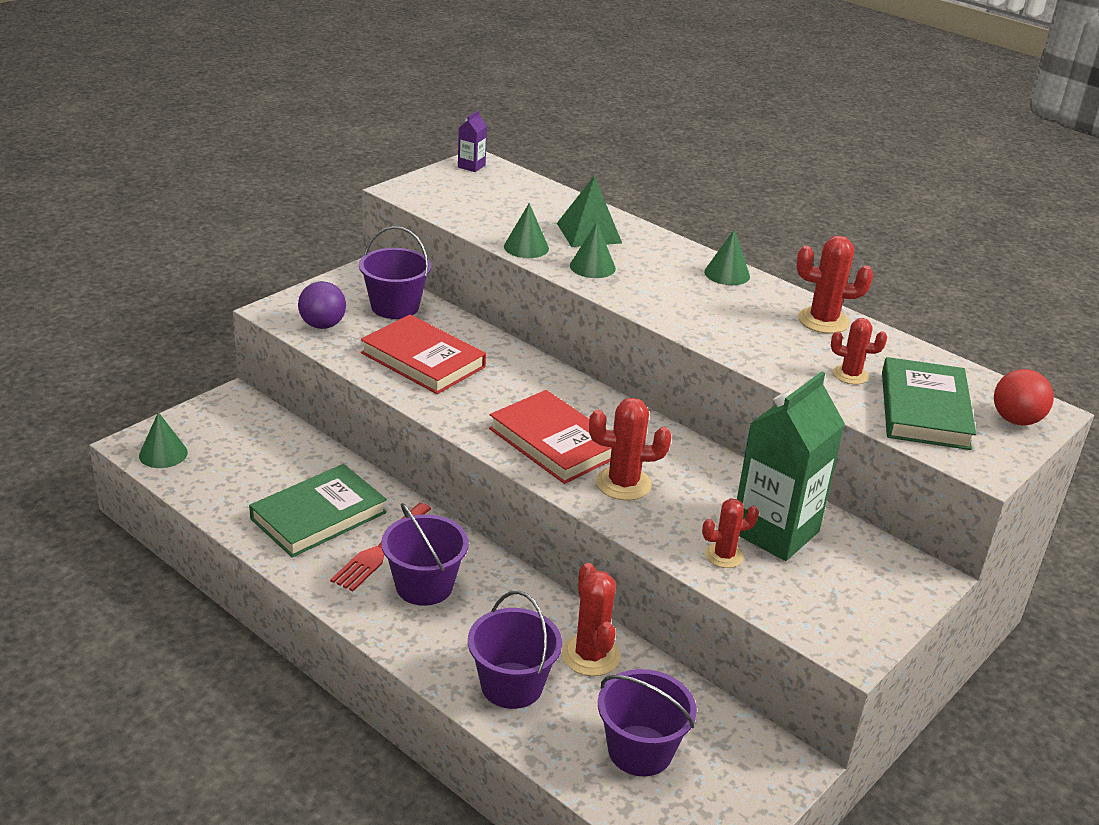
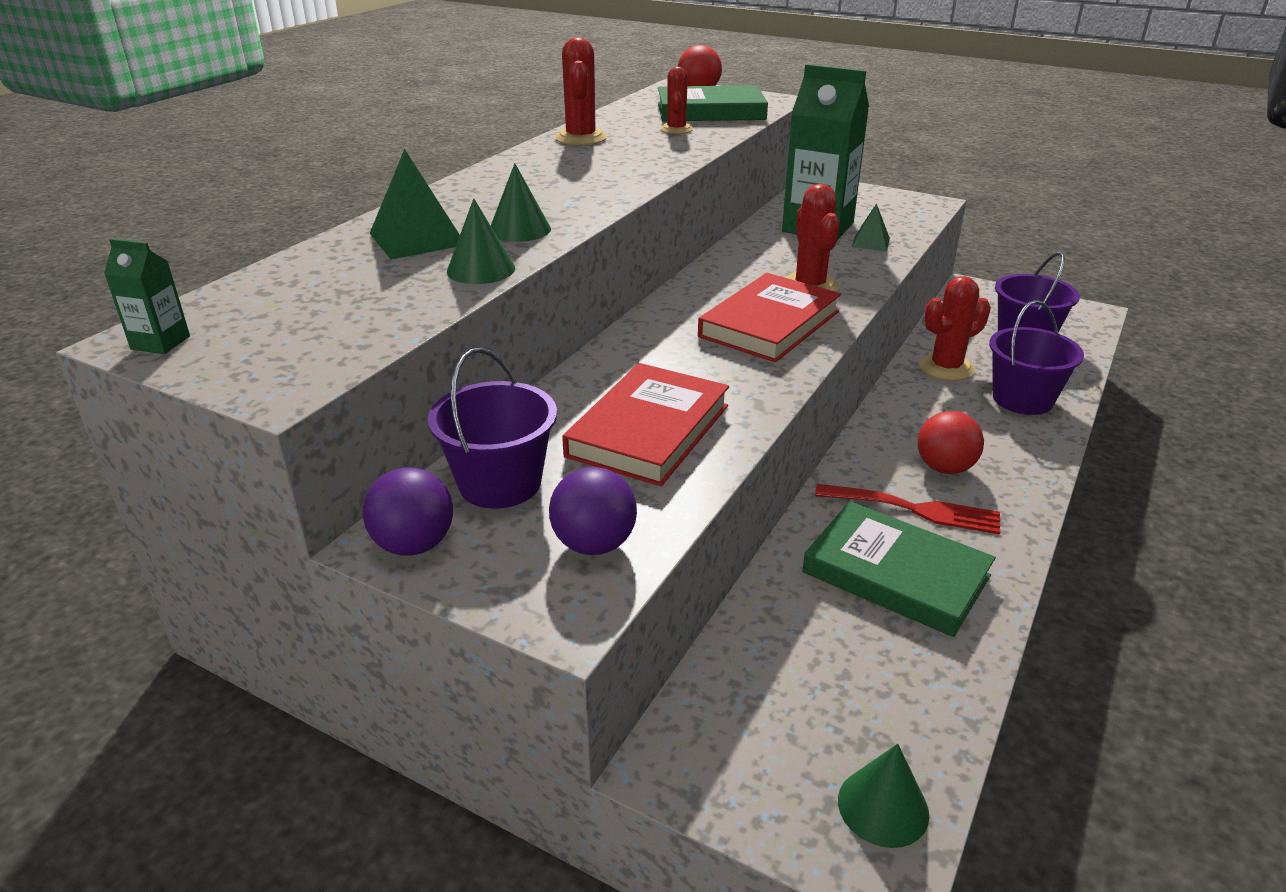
camera: 100 degrees left, 0 degrees up
purple bucket [381,503,469,606] -> red ball [918,411,984,474]
purple carton [458,110,487,172] -> green carton [104,239,190,354]
red cactus [702,498,759,568] -> green pyramid [852,203,890,251]
green cone [704,229,750,285] -> none
none -> purple ball [363,467,453,555]

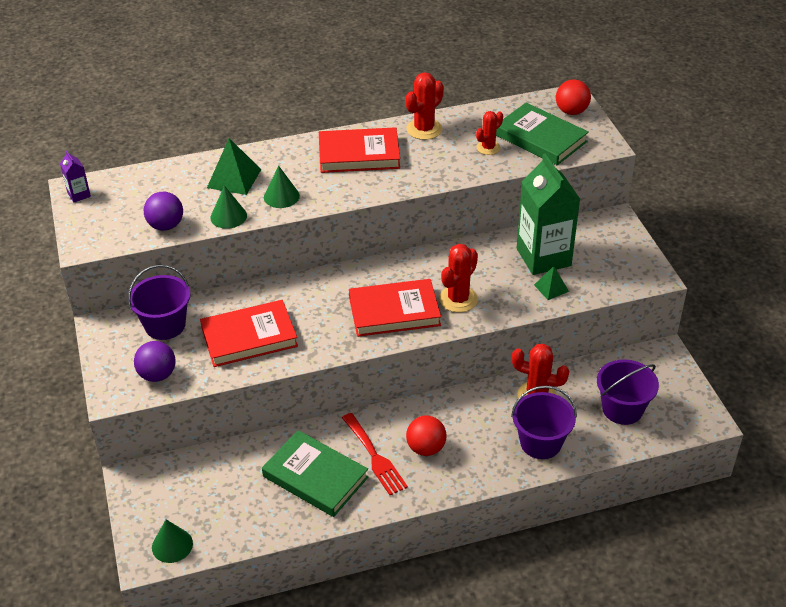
camera: 45 degrees right, 10 degrees up
green carton [104,239,190,354] -> purple carton [60,151,91,202]
purple ball [363,467,453,555] -> purple ball moved to [144,192,183,231]
green book [802,501,996,637] -> green book turned 45 degrees counterclockwise [262,430,368,517]
none -> red book [319,127,400,173]

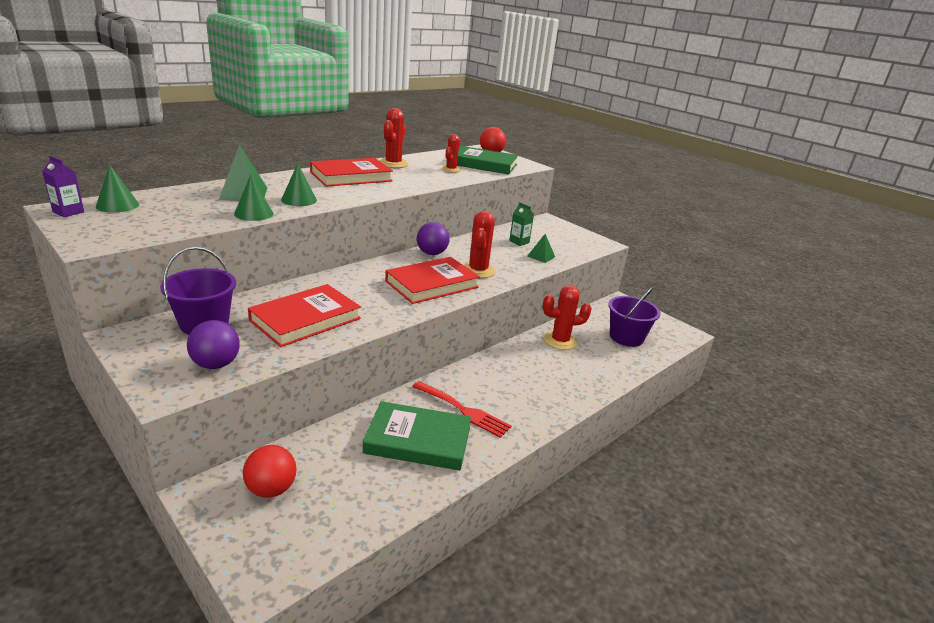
camera: 30 degrees left, 15 degrees down
purple ball [144,192,183,231] -> purple ball moved to [417,222,450,255]
green cone [152,519,193,563] -> green cone moved to [96,165,139,212]
red ball [406,415,447,456] -> red ball moved to [243,445,297,498]
purple bucket [511,385,577,459] -> none
green carton [517,153,580,275] -> green carton [509,202,534,246], size x0.42

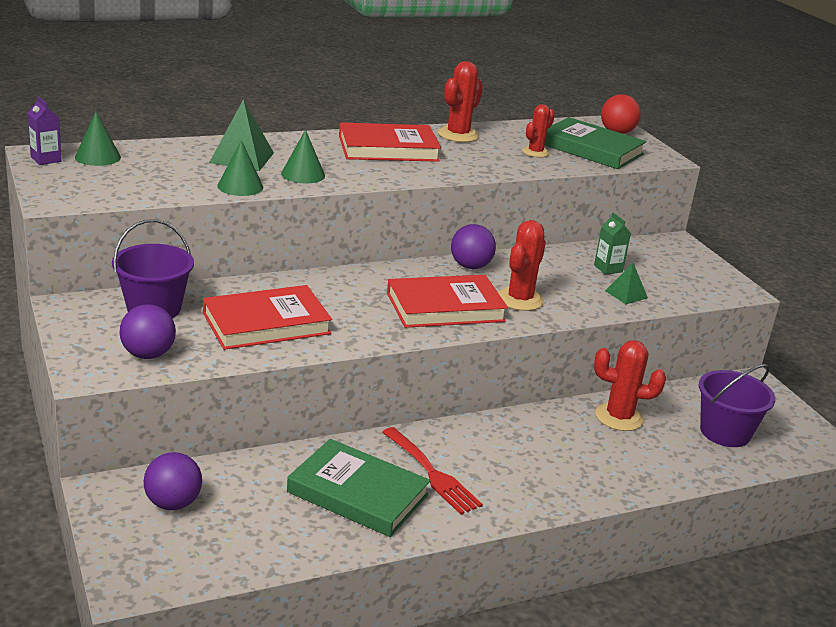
camera: 20 degrees right, 0 degrees up
red ball [243,445,297,498] -> purple ball [144,452,202,510]

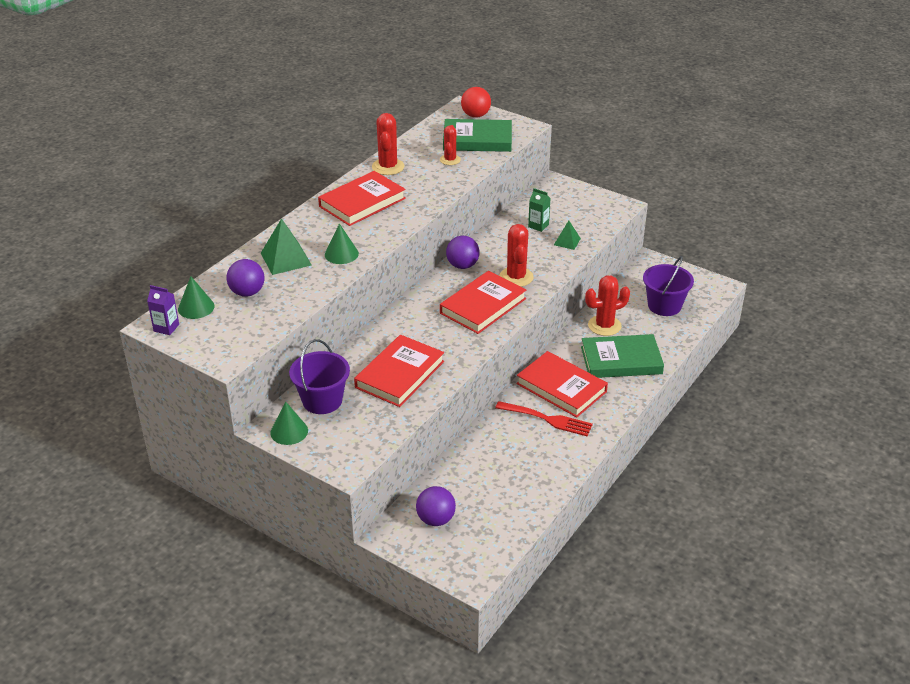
camera: 30 degrees left, 10 degrees up
purple ball [119,304,176,359] -> purple ball moved to [227,259,264,297]
green cone [217,140,263,196] -> green cone moved to [270,401,308,445]
green book [287,439,431,537] -> green book moved to [581,334,664,378]
none -> red book [516,351,608,418]

